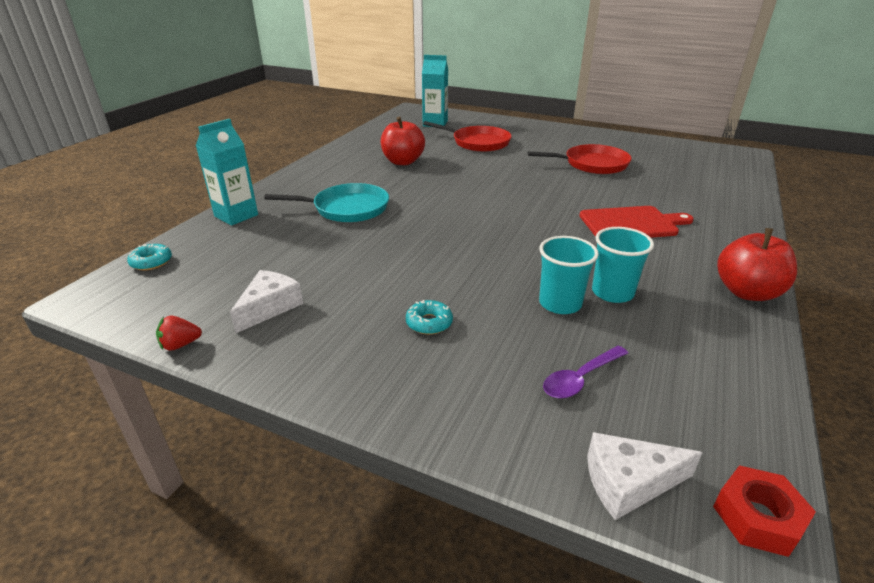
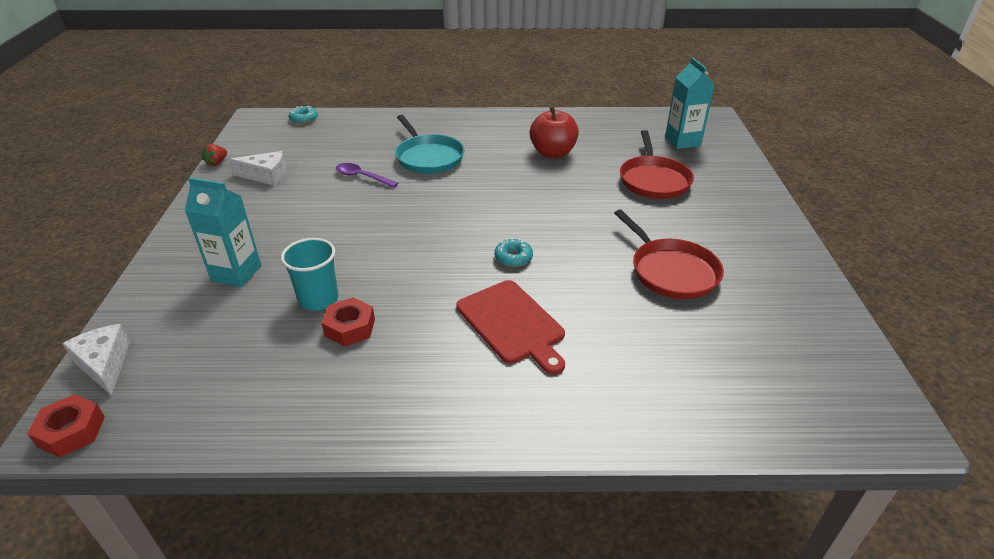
camera: 65 degrees right, 5 degrees up
red strawberry [156,316,202,351] -> red strawberry turned 105 degrees counterclockwise [201,144,227,166]
turquoise carton [196,119,258,226] -> turquoise carton moved to [185,177,261,287]
turquoise donut [406,300,453,335] -> turquoise donut moved to [494,238,533,267]
purple spoon [543,346,628,398] -> purple spoon moved to [336,163,398,188]
turquoise cup [592,227,654,303] -> red nut [322,297,375,347]
red apple [717,228,797,301] -> none

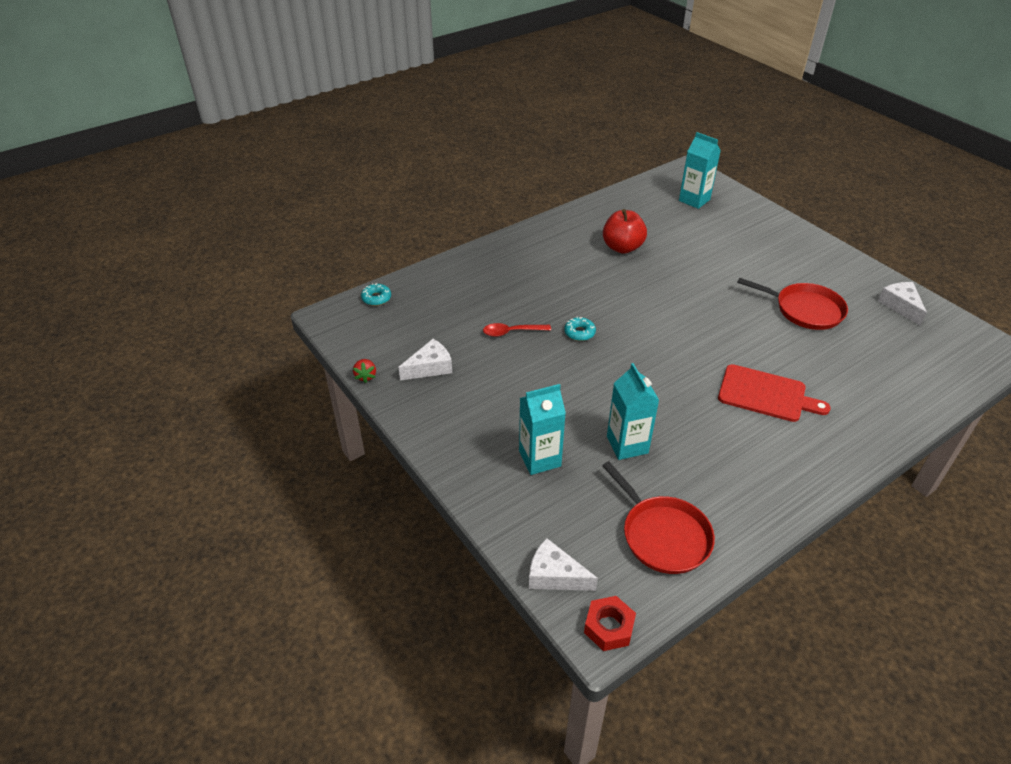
camera: 35 degrees left, 5 degrees up
turquoise cup [281,238,338,311] -> turquoise carton [607,363,659,460]
red nut [322,297,375,347] -> none
purple spoon [336,163,398,188] -> red spoon [483,323,551,337]
turquoise pan [395,115,464,174] -> none
turquoise donut [494,238,533,267] -> turquoise donut moved to [564,317,596,341]
red pan [620,130,694,199] -> red pan moved to [602,461,715,574]
none -> white cheese [878,282,927,326]

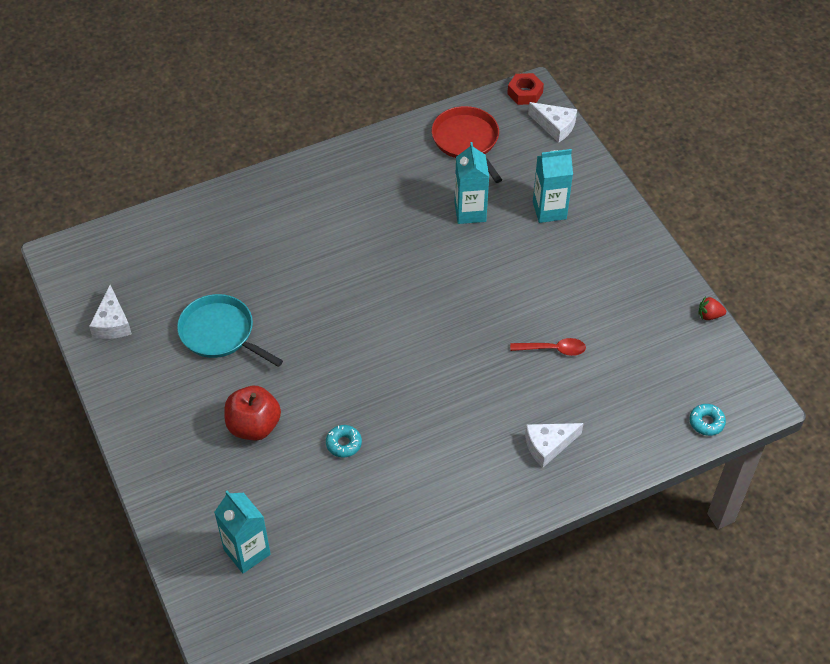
camera: 170 degrees left, 10 degrees up
red strawberry [353,359,376,383] -> red strawberry turned 90 degrees counterclockwise [698,296,726,320]
white cheese [398,339,452,381] -> white cheese moved to [525,423,584,468]
turquoise donut [564,317,596,341] -> turquoise donut moved to [326,425,362,457]
red apple [603,209,647,254] -> red apple moved to [224,386,281,441]
red cutting board [718,364,831,422] -> none
red pan [737,278,848,330] -> turquoise pan [177,294,283,367]

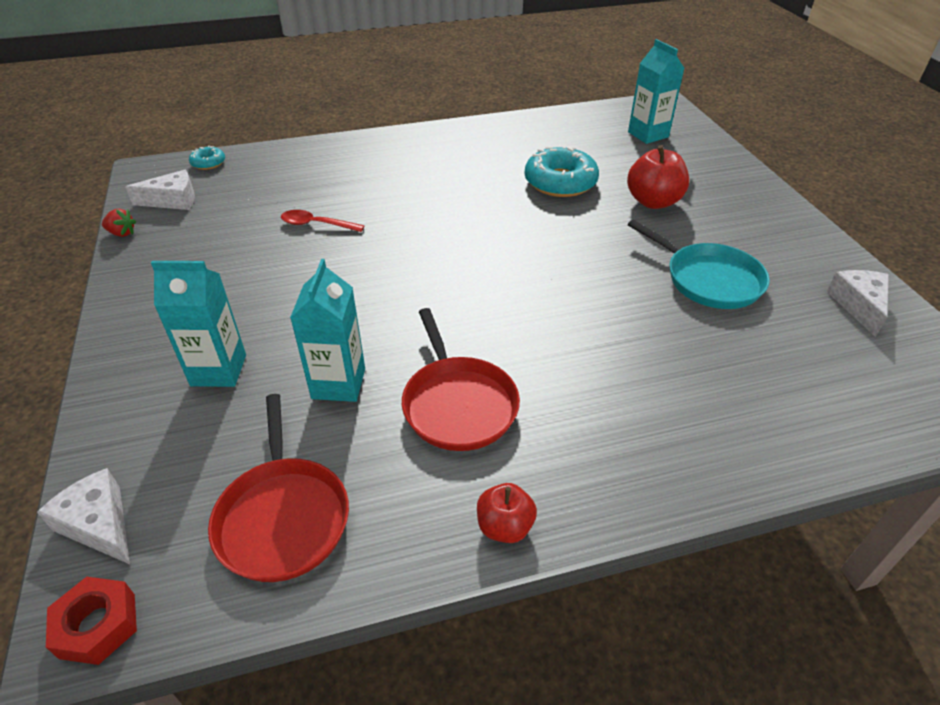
camera: 170 degrees left, 10 degrees down
turquoise donut [326,425,362,457] -> turquoise donut [525,145,599,197], size x2.04
white cheese [525,423,584,468] -> white cheese moved to [125,170,195,210]
none -> red pan [402,308,520,451]
none -> red apple [477,483,537,543]

